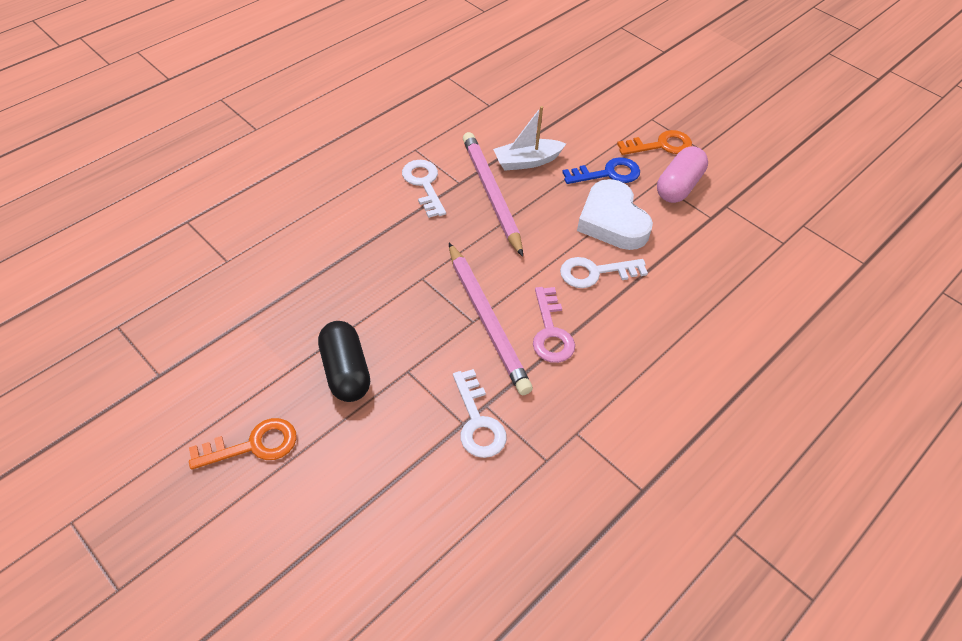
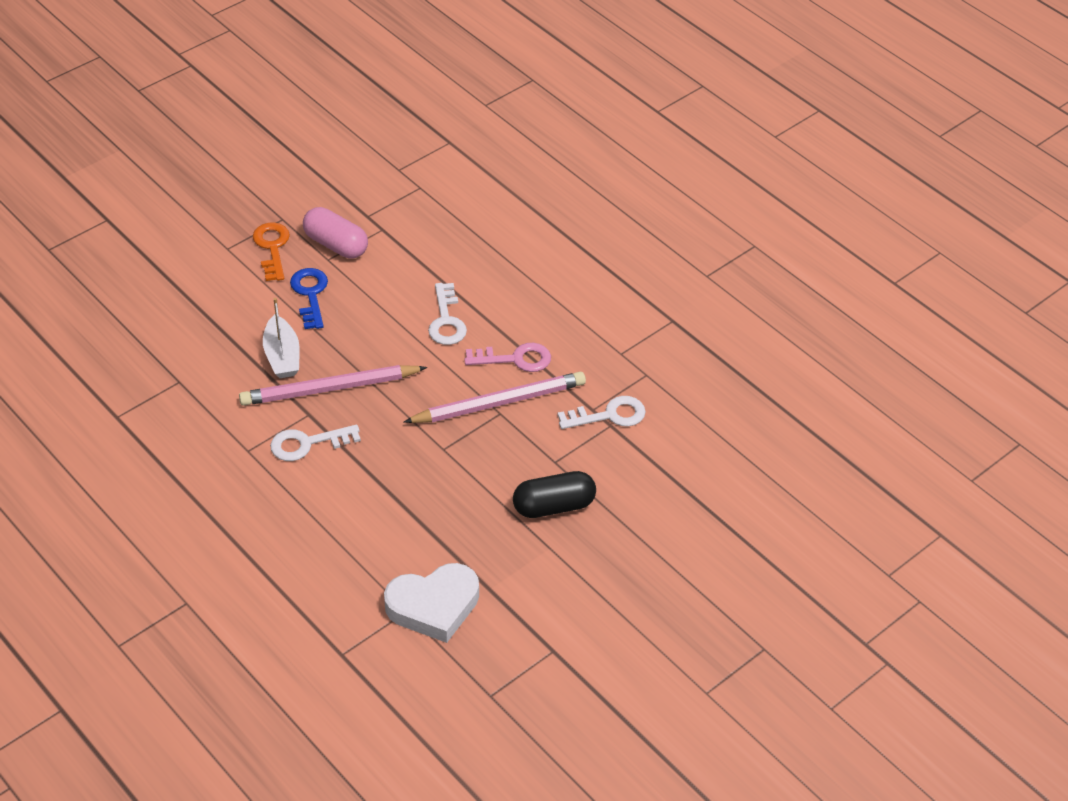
camera: 85 degrees left, 5 degrees down
orange key [189,418,297,470] -> none
white heart [577,179,653,250] -> white heart moved to [384,563,479,643]

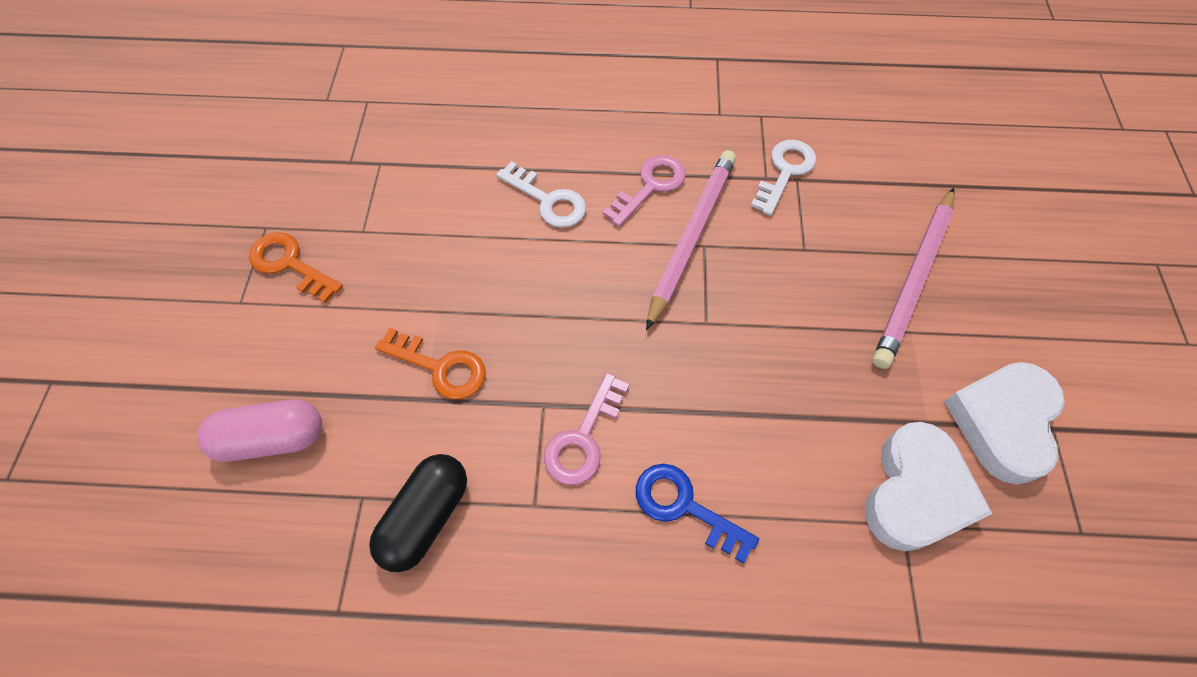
camera: 45 degrees left, 15 degrees up
pink pencil [239,365,427,406] -> pink pencil moved to [872,188,955,369]
white boat [263,298,300,378] -> orange key [375,328,486,399]
white key [270,425,361,461] -> pink key [544,373,629,485]
blue key [290,268,328,329] -> blue key moved to [636,464,759,564]
pink capsule [303,207,368,259] -> pink capsule moved to [197,399,322,462]
black capsule [513,471,596,518] -> black capsule moved to [369,454,467,572]
none -> white heart [944,362,1065,485]

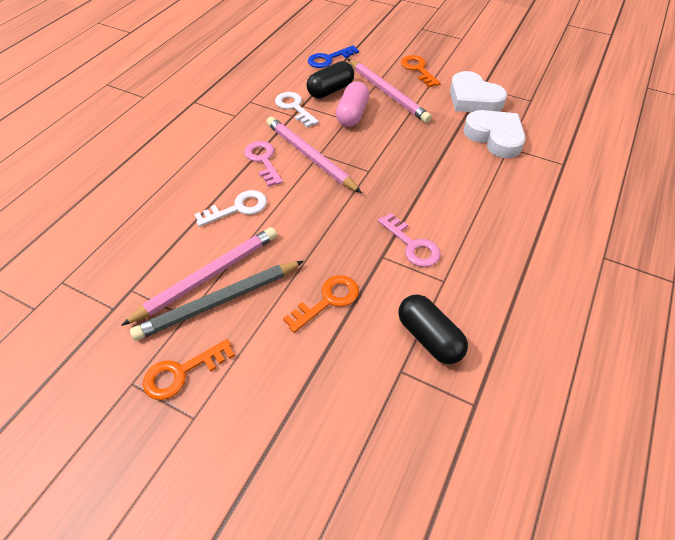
camera: 65 degrees left, 10 degrees down
pink capsule [197,399,322,462] -> pink capsule moved to [336,81,369,127]
blue key [636,464,759,564] -> blue key moved to [308,45,359,68]
none -> pink pencil [121,227,277,326]
none -> grey pencil [130,261,304,341]
none -> black capsule [307,61,354,98]
none -> orange key [401,55,440,87]

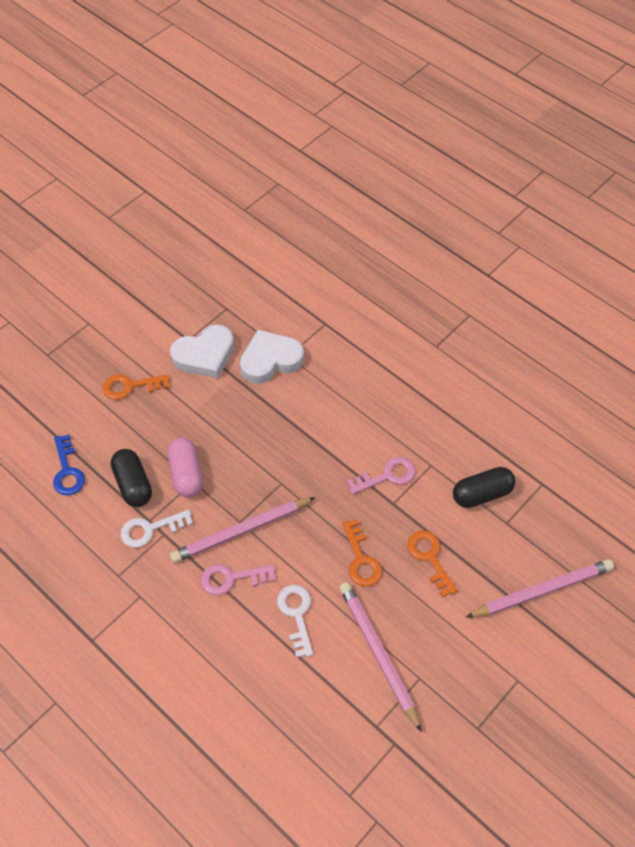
camera: 75 degrees left, 5 degrees up
grey pencil [130,261,304,341] -> none
orange key [143,339,235,400] -> orange key moved to [342,519,382,587]
pink capsule [336,81,369,127] -> pink capsule turned 45 degrees clockwise [167,438,203,497]
pink pencil [348,59,432,123] -> pink pencil moved to [466,559,614,617]

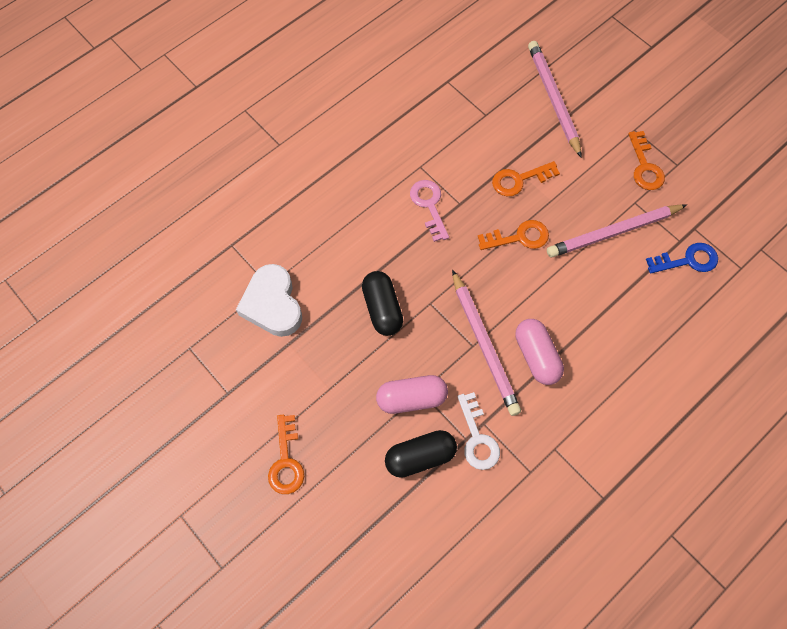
camera: 85 degrees left, 10 degrees up
blue key [53,434,85,496] -> blue key moved to [646,243,718,274]
white heart [170,325,234,379] -> none
pink key [201,564,275,595] -> pink capsule [515,319,564,385]
white key [277,585,313,658] -> none
black capsule [453,467,515,508] -> black capsule moved to [362,271,403,336]
none -> orange key [628,131,665,190]

